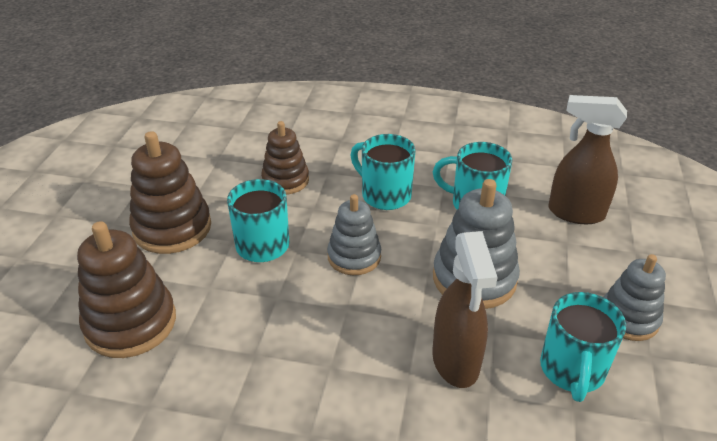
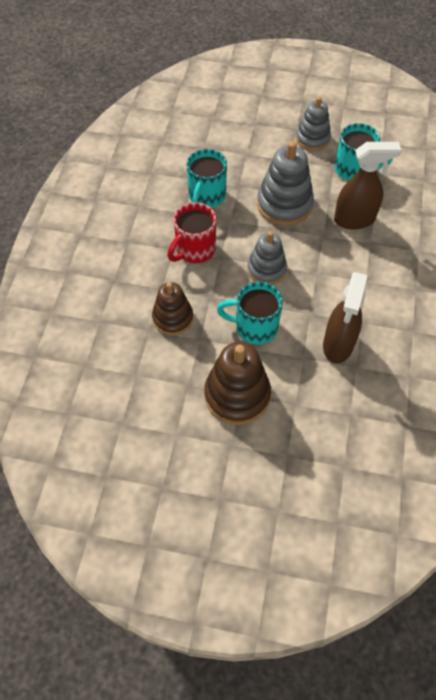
camera: 90 degrees left, 20 degrees up
brown stacking toy [77,221,176,358] -> none
turquoise mug [350,134,416,210] -> red mug [167,202,216,263]
brown spray bottle [548,95,627,224] -> brown spray bottle moved to [323,272,367,363]

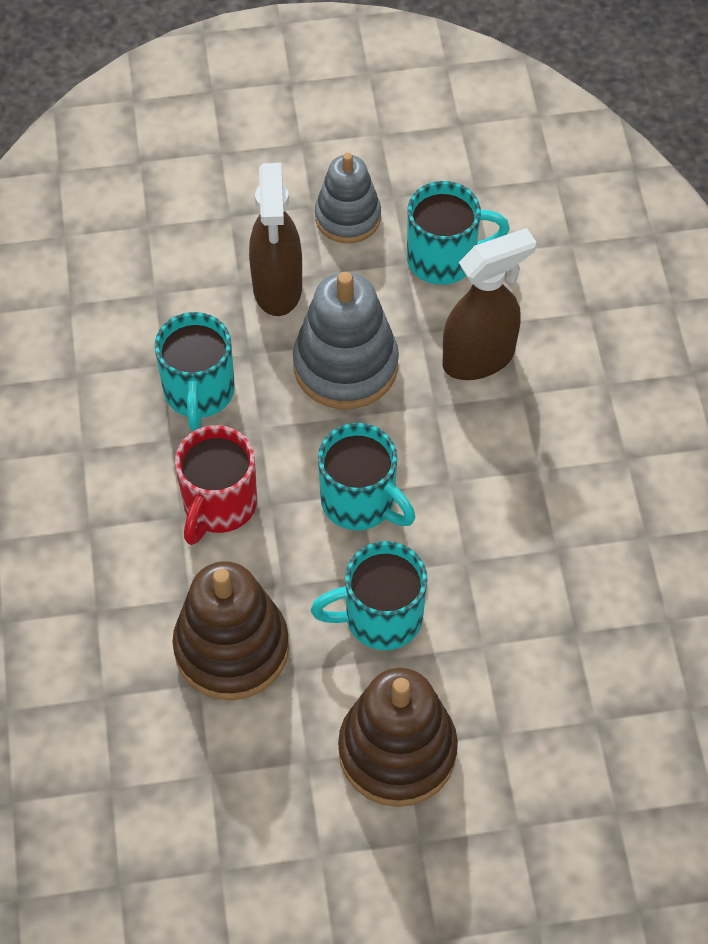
camera: 20 degrees left, 0 degrees up
brown stacking toy [152,282,193,335] -> brown stacking toy [172,561,289,701], size x1.51
grey stacking toy [247,231,287,285] -> turquoise mug [318,423,415,530]
brown spray bottle [323,272,367,363] -> brown spray bottle moved to [249,163,302,316]

